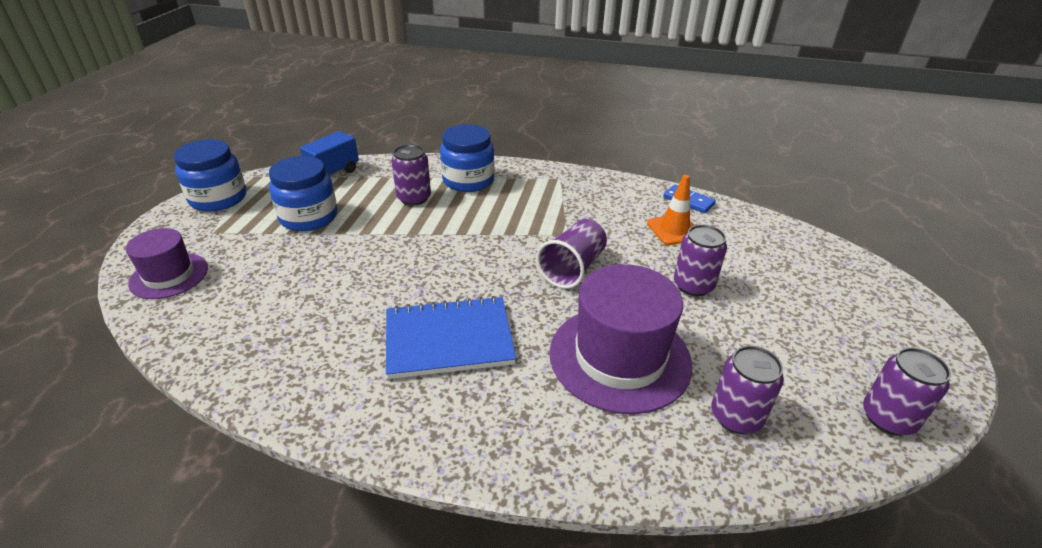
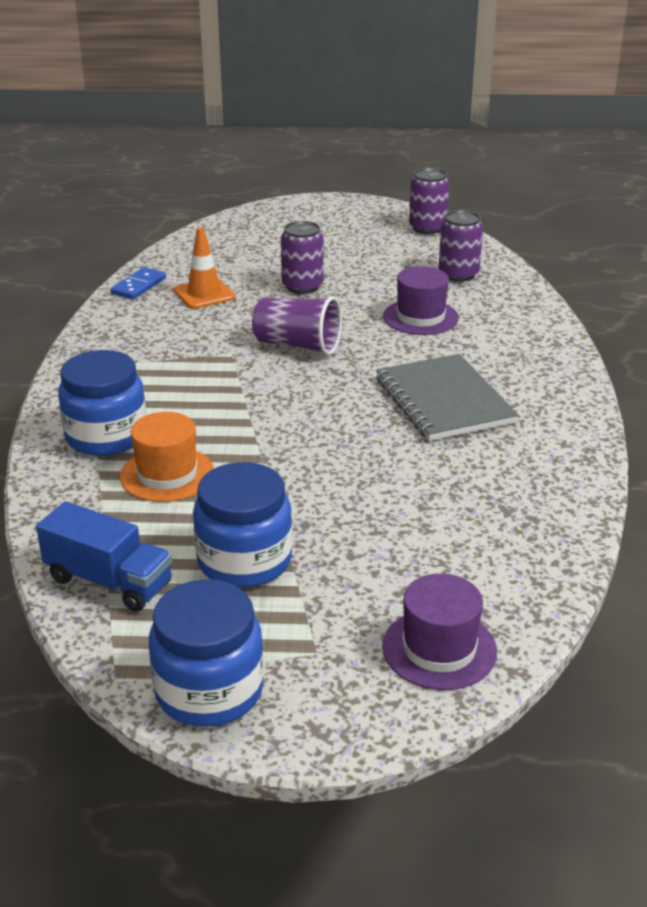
camera: 100 degrees left, 5 degrees down
blue notebook [386,296,516,379] -> grey notebook [376,354,519,441]
purple can [391,144,431,206] -> orange hat [120,412,214,502]
purple hat [550,264,692,414] -> purple hat [383,266,459,335], size x0.58

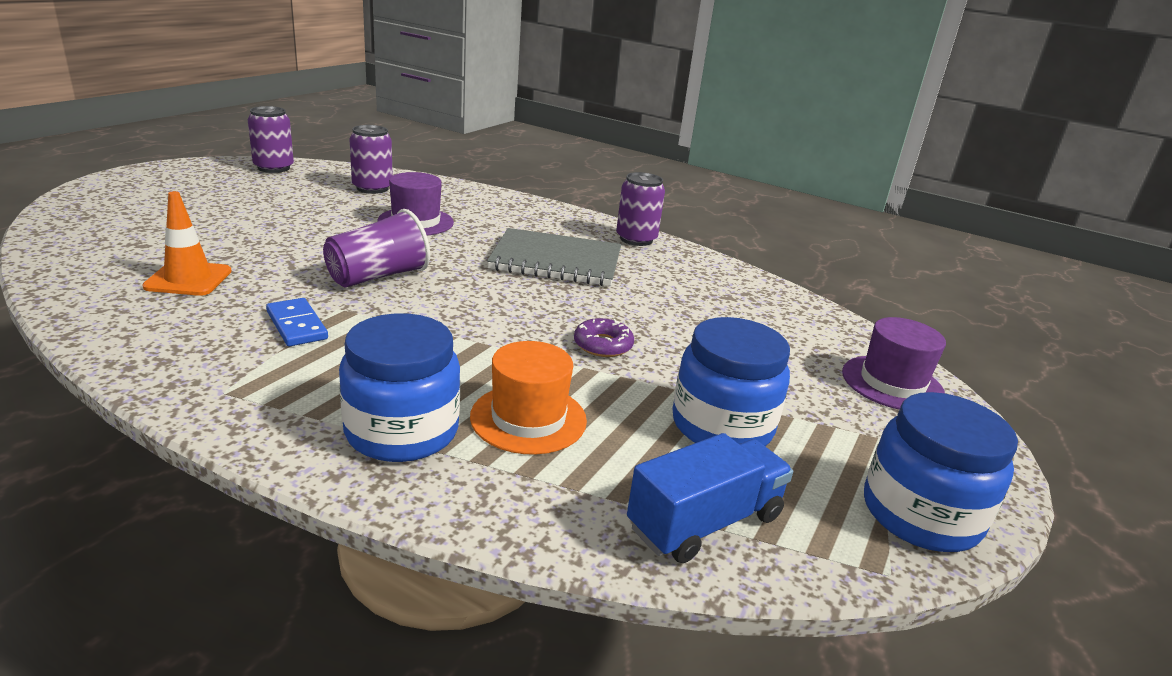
camera: 65 degrees left, 5 degrees down
blue domino [111,267,166,300] -> blue domino moved to [266,298,328,346]
purple can [281,221,323,294] -> purple can moved to [616,172,665,246]
none -> purple donut [574,318,634,357]

